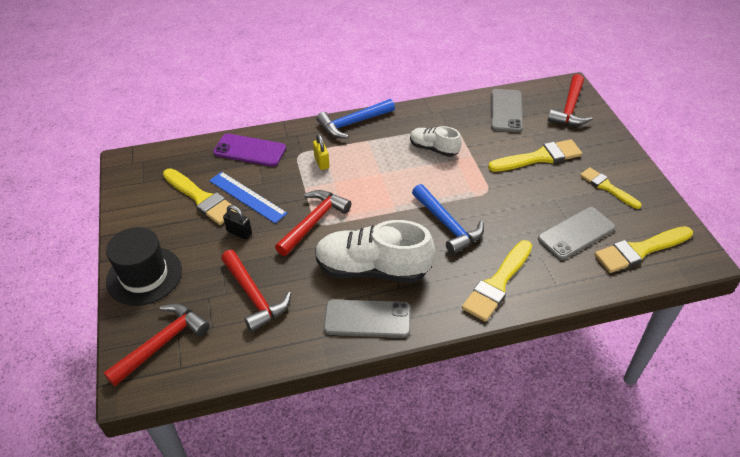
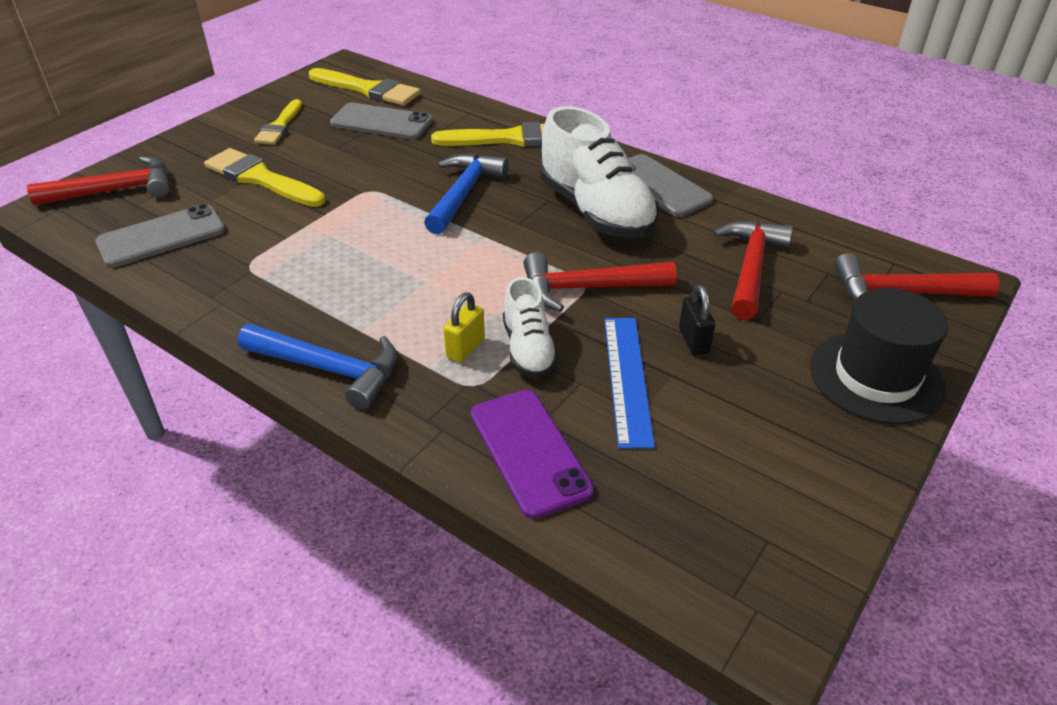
camera: 130 degrees left, 5 degrees down
yellow brush [163,168,237,225] -> none
white shoe [410,126,462,157] -> white shoe moved to [503,277,559,378]

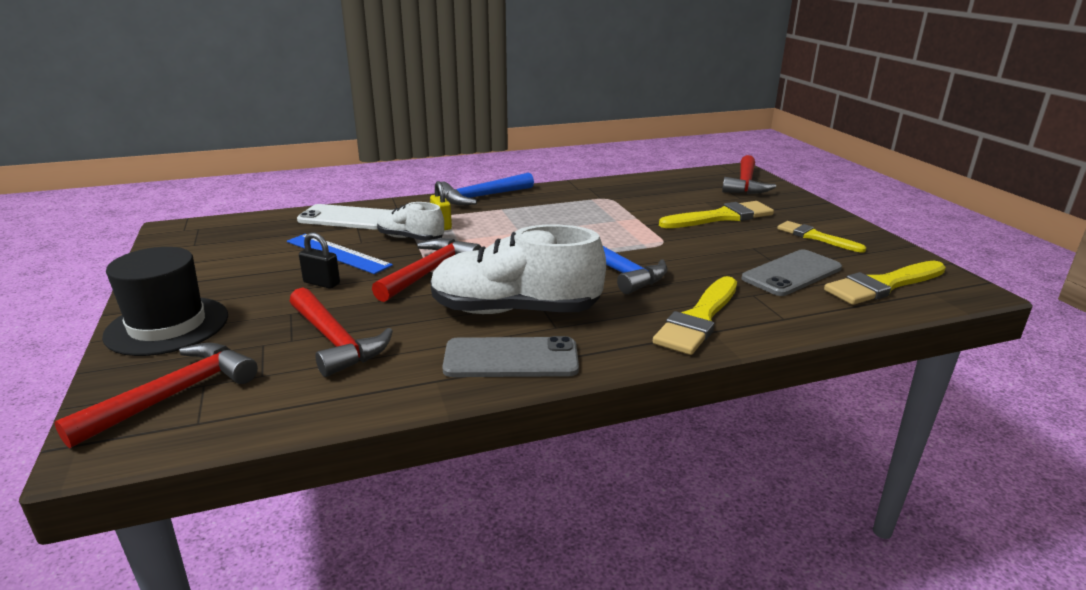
camera: 125 degrees right, 15 degrees down
grey phone [95,204,225,268] -> none
purple phone [471,390,594,519] -> white phone [297,204,388,230]

